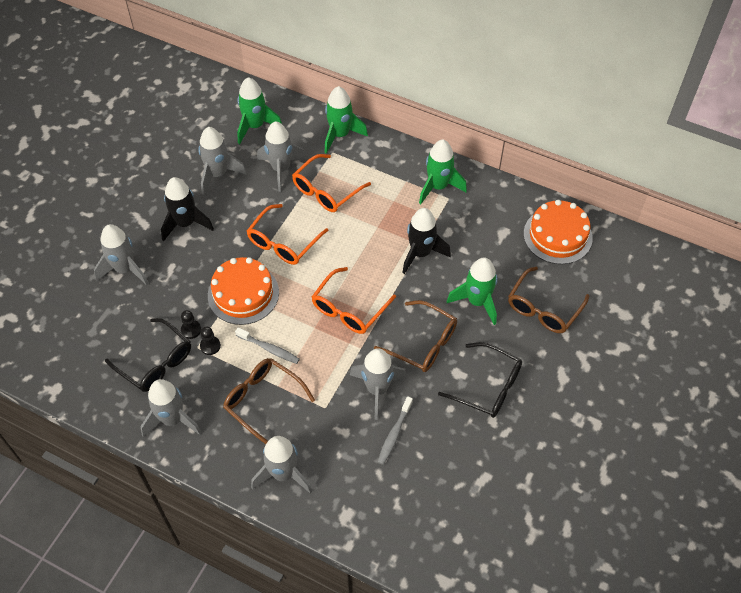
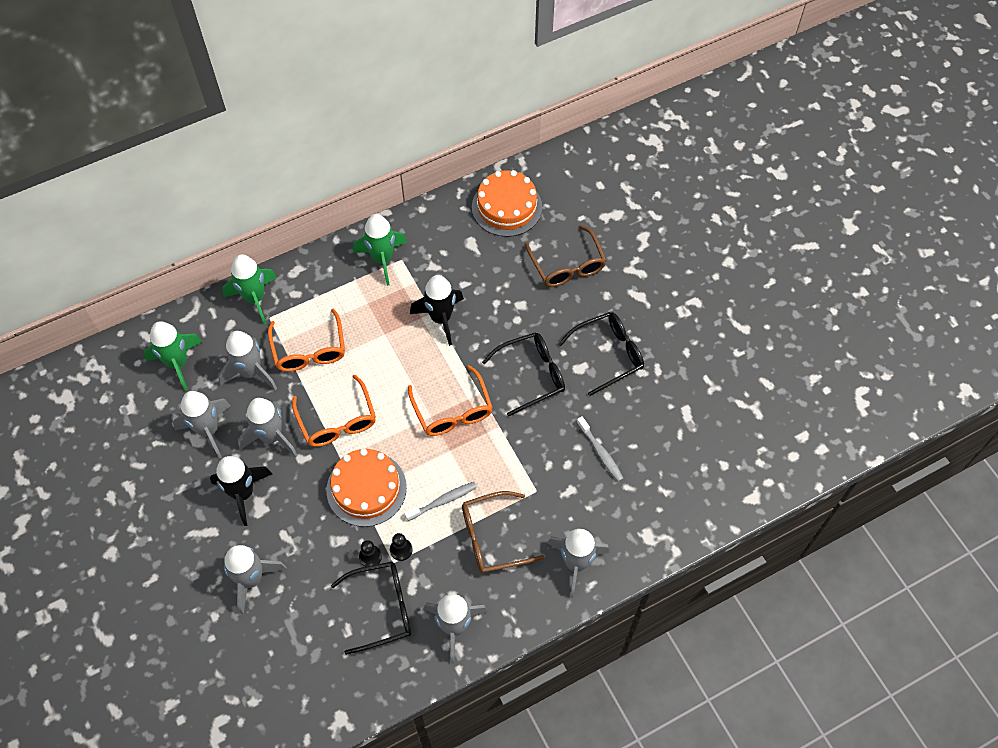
camera: 55 degrees left, 5 degrees up
grey rocket [350,348,407,420] -> grey rocket moved to [238,398,297,457]
brown glasses [374,300,457,372] -> black glasses [482,332,565,416]
green rocket [447,258,498,325] -> none

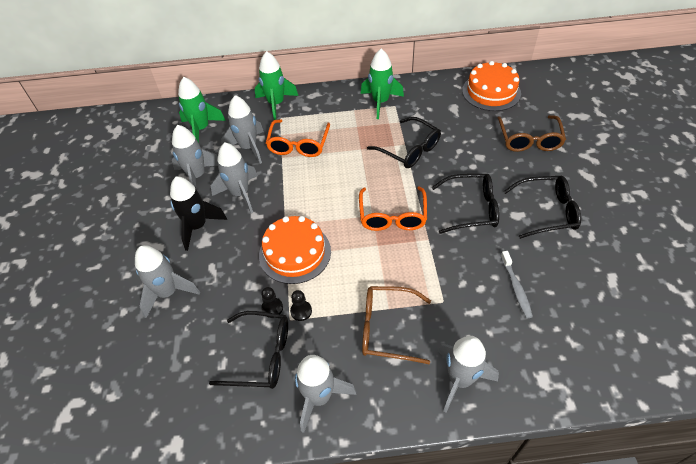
camera: 25 degrees right, 10 degrees down
orange glasses [292,375,376,447] -> none
grey toothbrush [404,482,477,521] -> none
black rocket [410,275,464,346] -> black glasses [367,117,441,168]

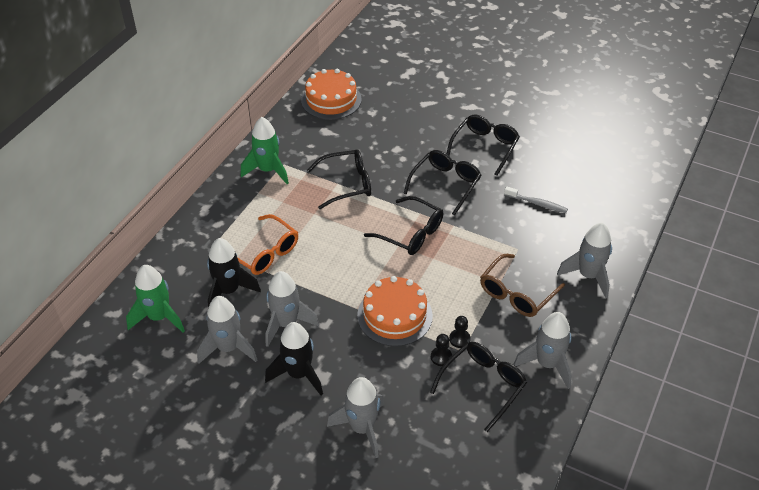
camera: 60 degrees left, 5 degrees down
grey rocket [221,95,264,164] -> black rocket [207,238,261,308]
green rocket [255,51,298,120] -> none
orange glasses [359,187,427,231] -> black glasses [364,196,443,255]
brown glasses [498,115,566,152] -> none

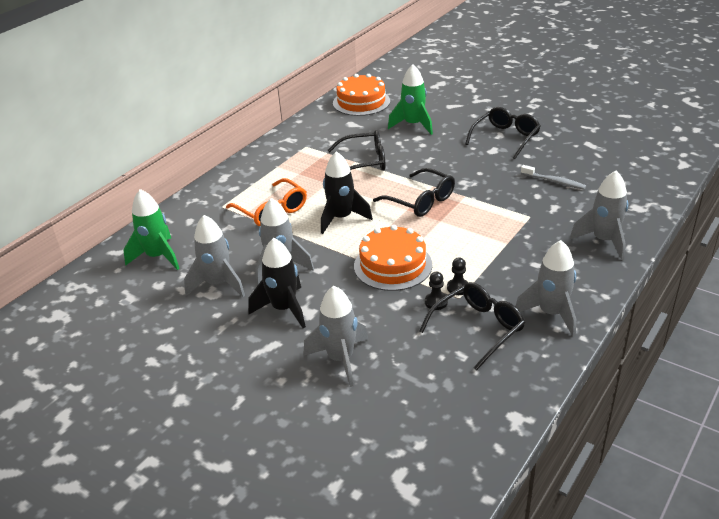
camera: 10 degrees right, 10 degrees down
black rocket [207,238,261,308] -> black rocket moved to [321,151,373,234]
green rocket [241,117,289,184] -> green rocket moved to [388,64,433,135]
black glasses [403,150,481,216] -> none
brown glasses [480,254,565,317] -> none

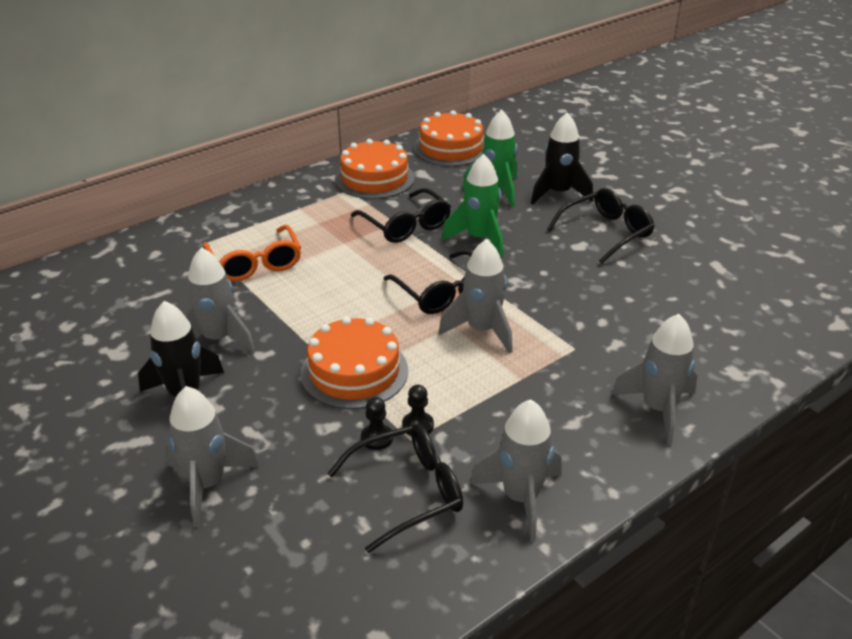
camera: 15 degrees right, 0 degrees up
green rocket [123,189,180,270] -> green rocket moved to [442,154,503,258]
grey rocket [184,215,245,297] -> grey rocket moved to [439,239,513,354]
black rocket [321,151,373,234] -> black rocket moved to [531,113,593,205]
black glasses [328,130,386,171] -> black glasses turned 45 degrees clockwise [351,188,451,243]
grey toothbrush [521,165,586,190] -> none
none -> orange cake [335,139,415,199]

